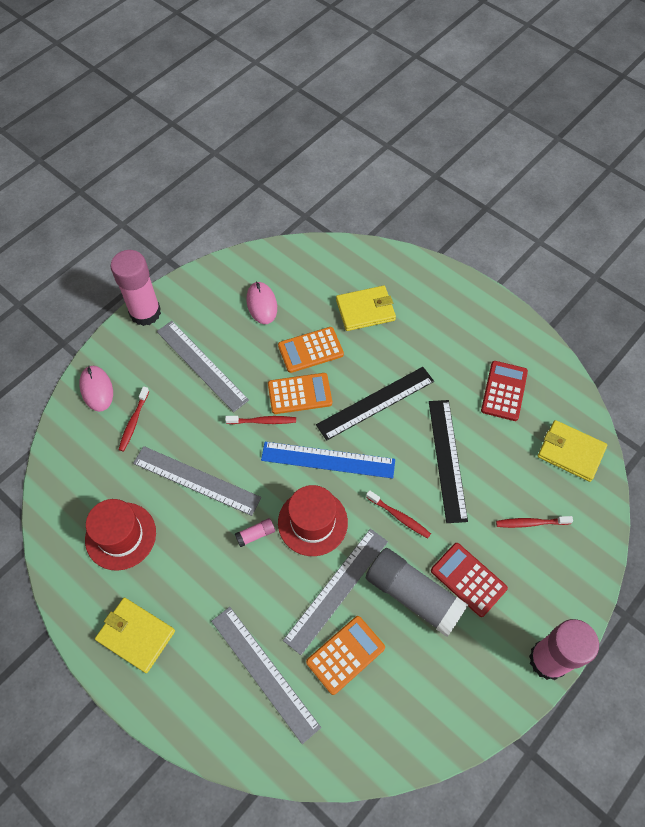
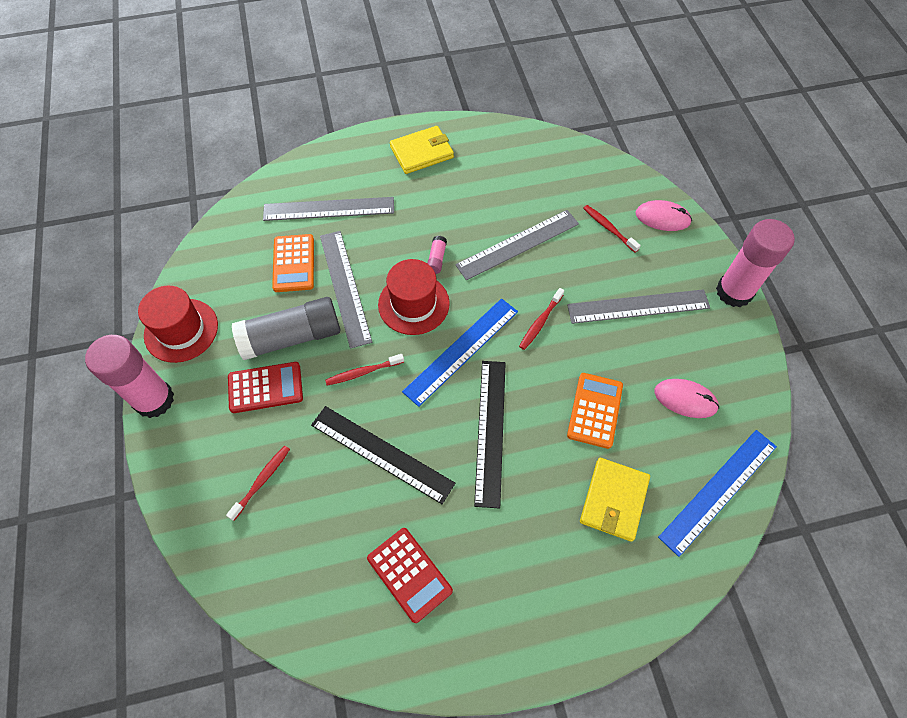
camera: 125 degrees right, 0 degrees up
red hat [85,499,156,571] -> red hat moved to [138,286,218,363]
orange calculator [268,373,332,414] -> none
yellow wallet [538,420,607,482] -> none
none -> blue ruler [658,430,777,557]

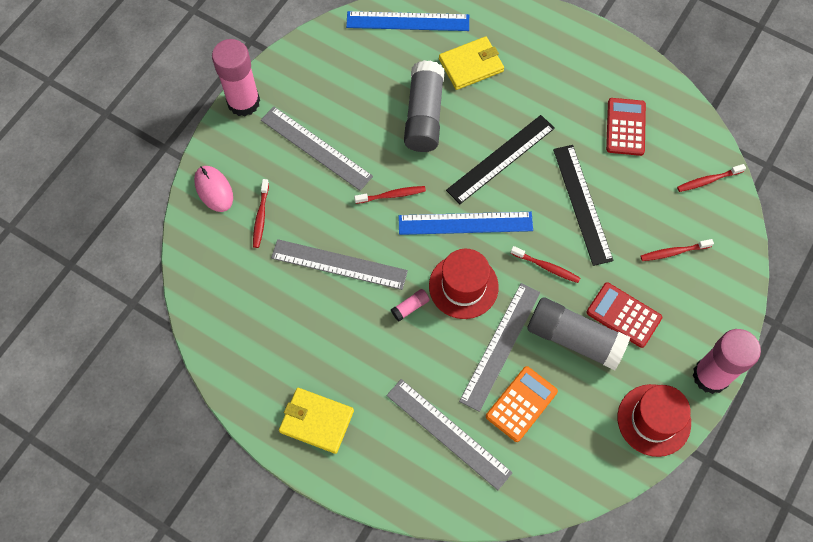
camera: 135 degrees left, 5 degrees up
orange calculator [567,373,623,449] -> grey glue stick [404,60,444,152]
pink mouse [655,379,719,418] -> none
none -> red toothbrush [677,164,746,192]

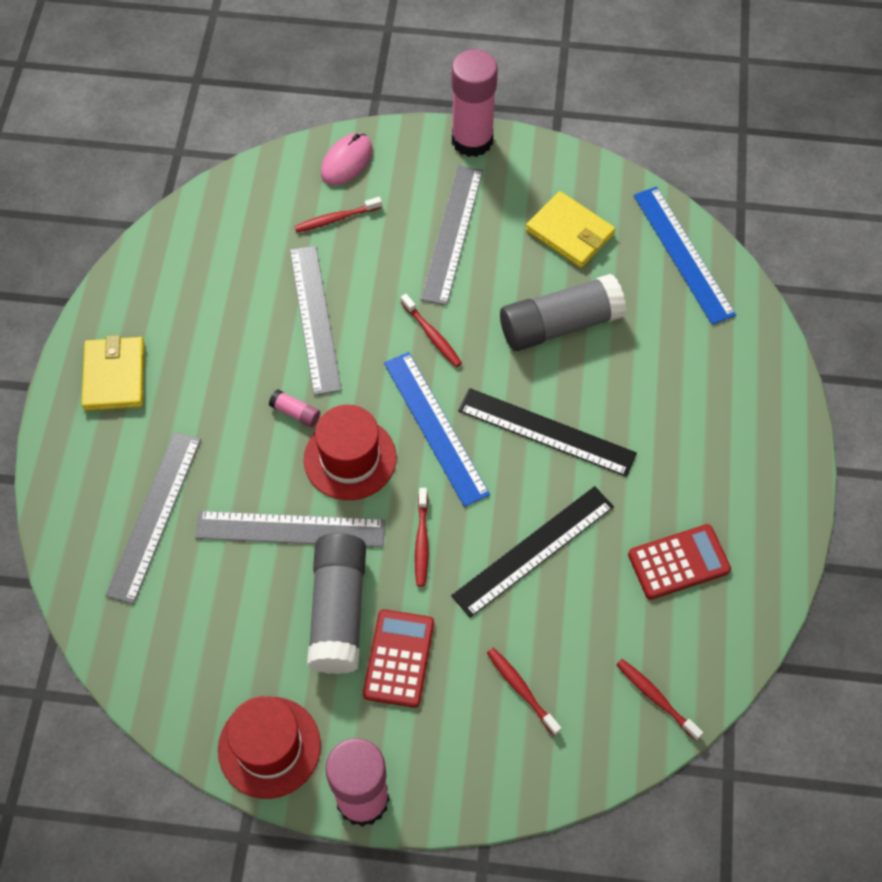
camera: 65 degrees right, 5 degrees down
yellow wallet [439,36,504,90] -> yellow wallet moved to [526,191,615,268]
orange calculator [486,366,558,442] -> none

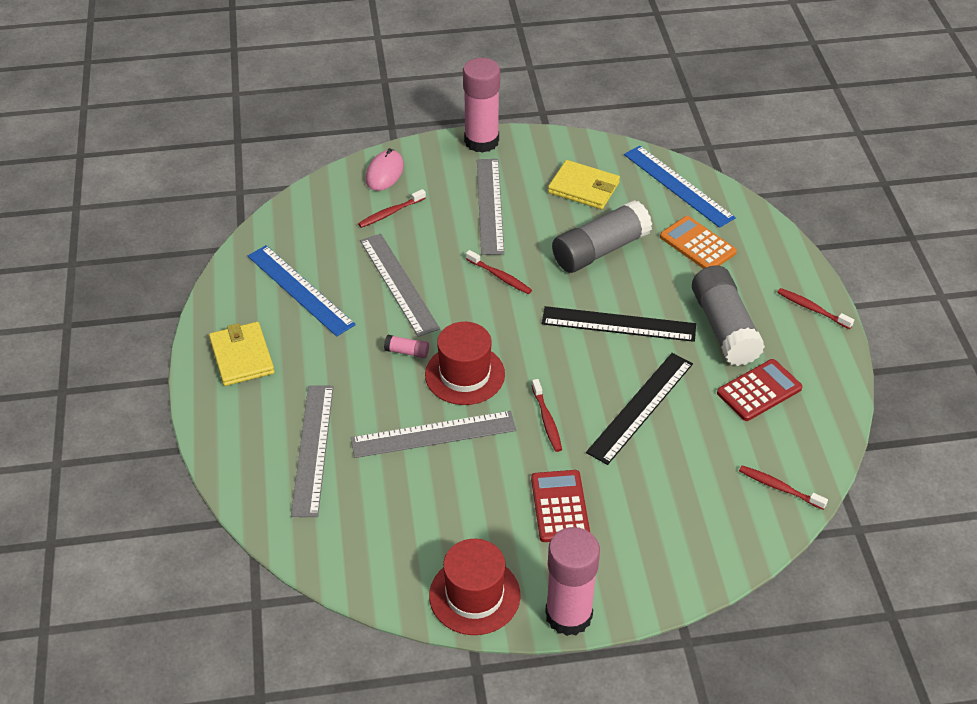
camera: 15 degrees left, 15 degrees down
grey glue stick [307,533,366,674] -> grey glue stick moved to [692,265,765,366]
blue ruler [384,352,490,507] -> blue ruler moved to [248,245,356,337]
red toothbrush [487,648,562,736] -> red toothbrush moved to [777,288,854,329]
none -> orange calculator [660,216,737,269]

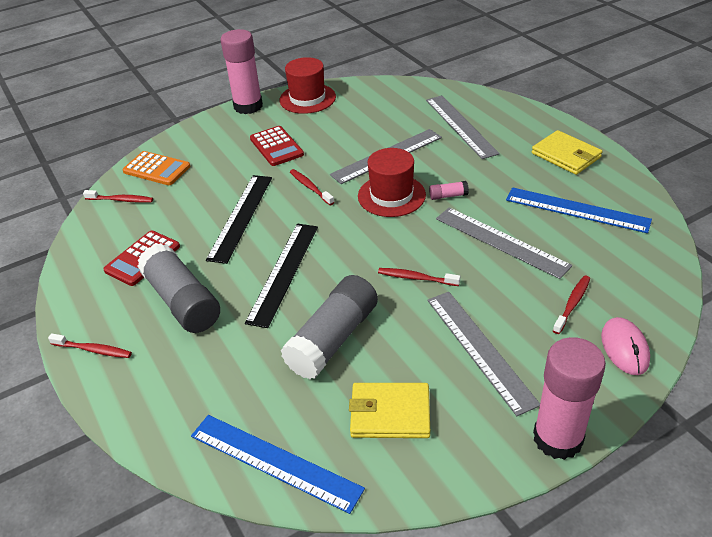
camera: 160 degrees right, 5 degrees down
black ruler [542,306,696,342] -> black ruler turned 60 degrees counterclockwise [245,224,318,328]
orange calculator [660,216,737,269] -> orange calculator moved to [122,151,190,185]

